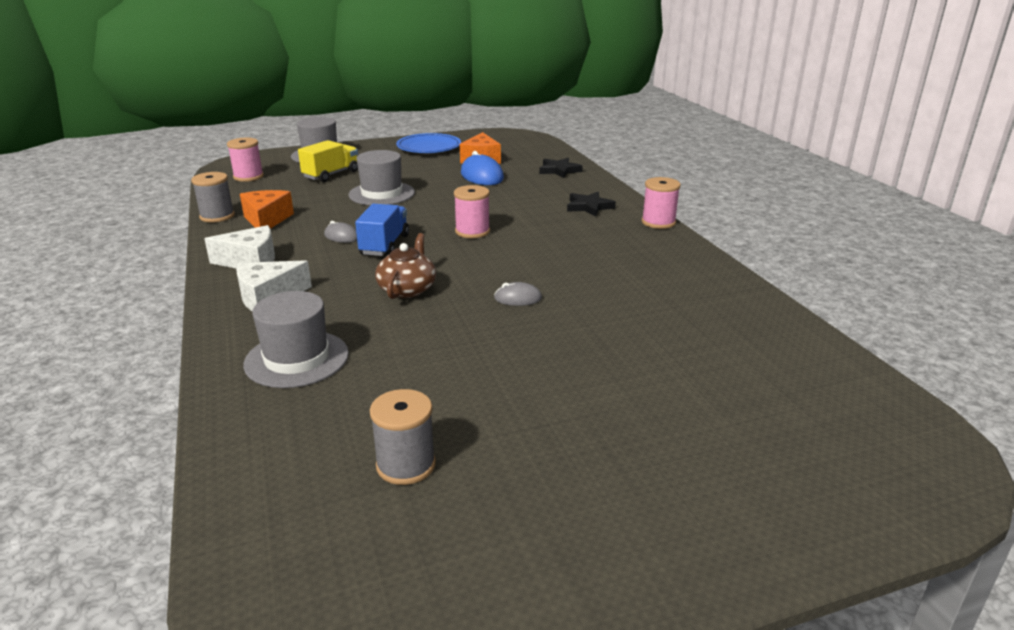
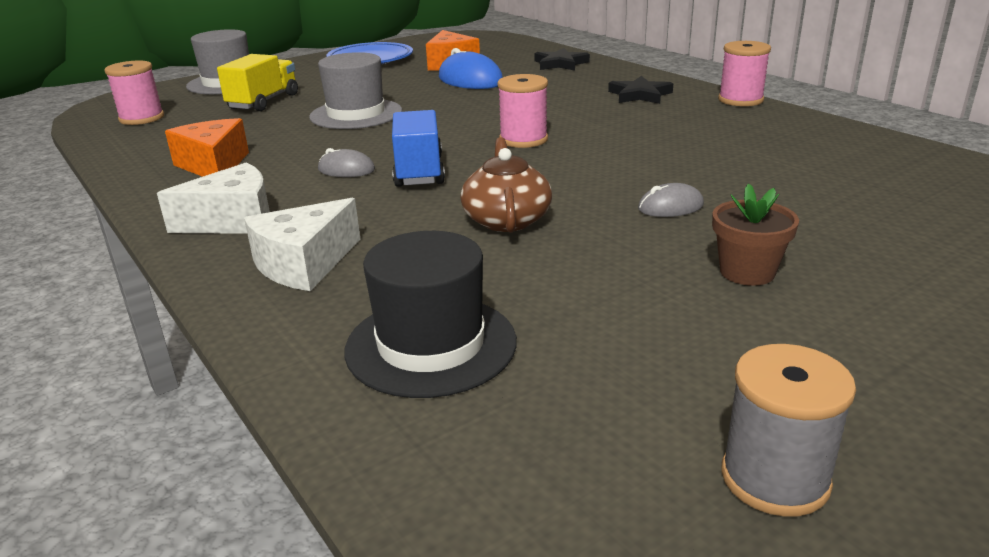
camera: 15 degrees left, 0 degrees up
grey spool [191,172,235,222] -> none
grey hat [243,291,349,388] -> black hat [345,231,517,398]
none -> brown flower pot [712,183,799,286]

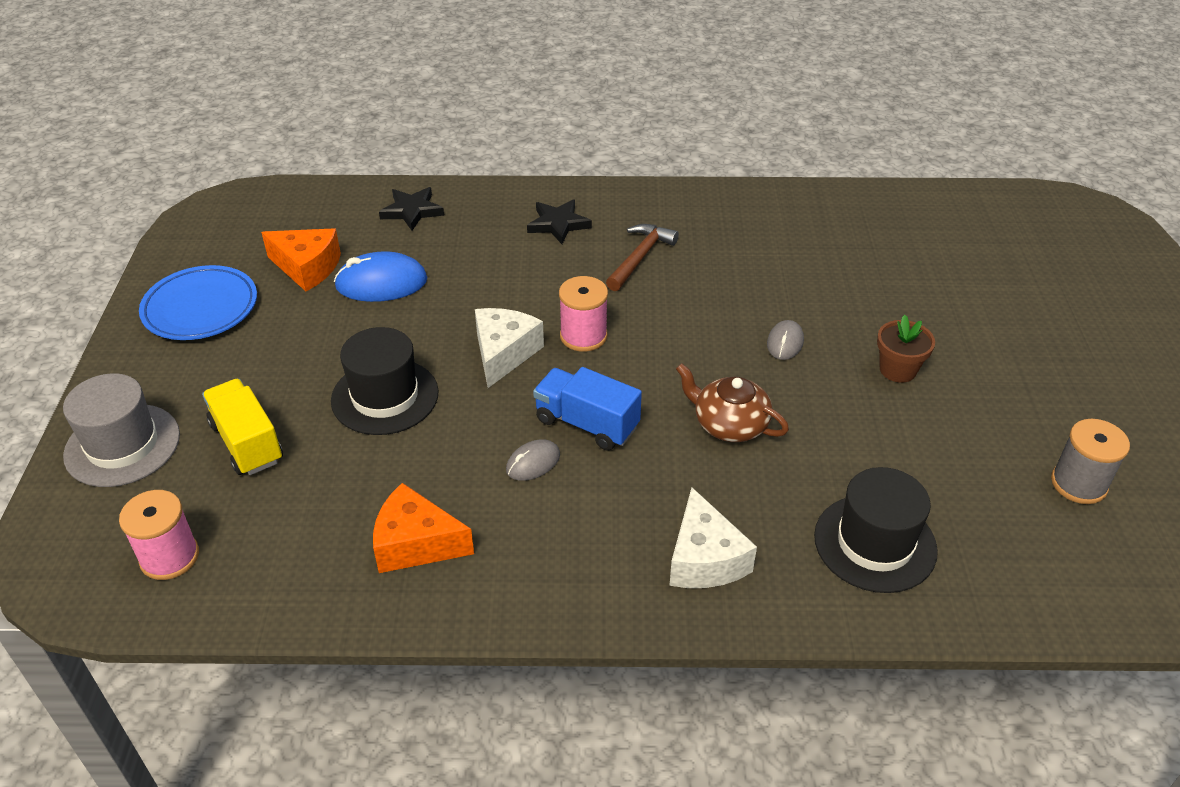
camera: 55 degrees left, 15 degrees up
white cheese [157,162,270,234] -> white cheese moved to [475,308,544,388]
grey hat [309,52,402,129] -> black hat [331,327,439,435]
pink spool [718,41,771,106] -> none
none -> brown hammer [606,224,679,291]

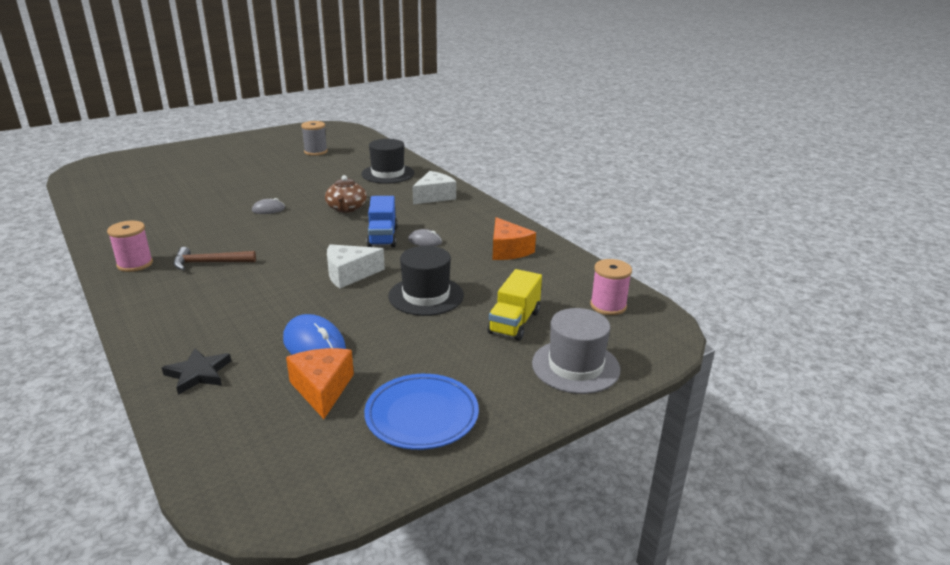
camera: 125 degrees left, 15 degrees down
black star [527,199,592,244] -> none
pink spool [559,276,608,352] -> pink spool moved to [107,221,153,272]
brown flower pot [877,315,935,383] -> none

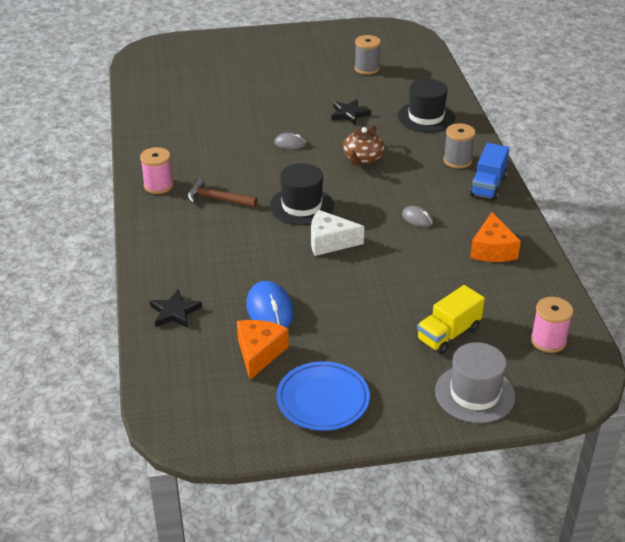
camera: 25 degrees right, 10 degrees up
blue truck [367,196,398,247] -> blue truck moved to [470,143,509,201]
black hat [388,246,464,316] -> black hat moved to [270,163,334,225]
white cheese [412,171,456,204] -> grey spool [443,123,476,169]
none -> black star [331,99,371,125]

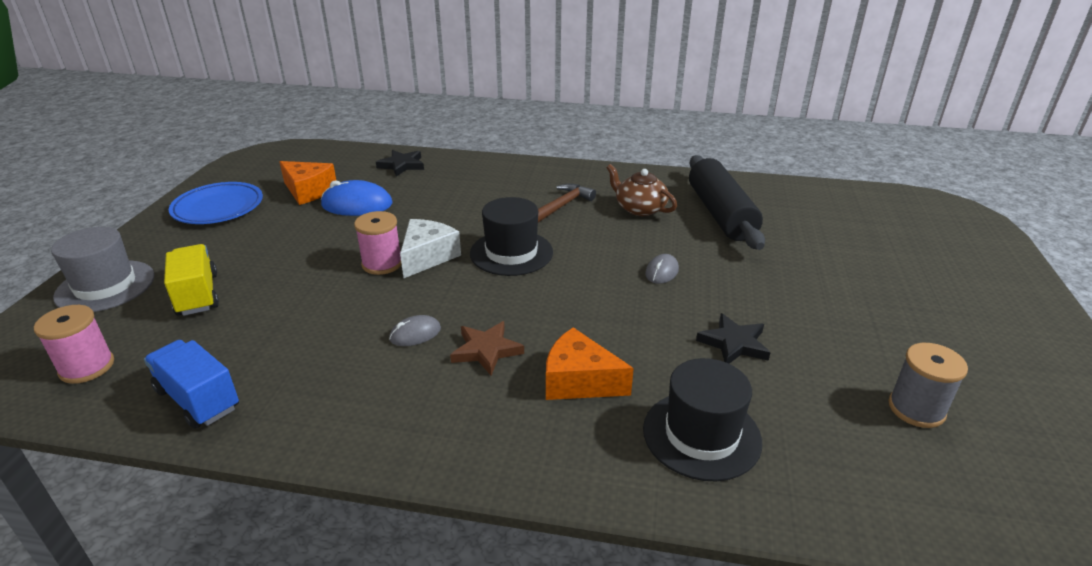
camera: 110 degrees right, 5 degrees down
pink spool [140,147,174,194] -> pink spool moved to [354,211,402,275]
brown teapot [343,125,385,165] -> brown teapot moved to [606,164,677,216]
grey spool [443,123,476,169] -> none
blue truck [470,143,509,201] -> blue truck moved to [144,340,239,429]
orange cheese [470,212,521,262] -> orange cheese moved to [546,327,634,400]
none -> brown star [450,321,524,376]
none -> black rolling pin [689,155,765,250]

